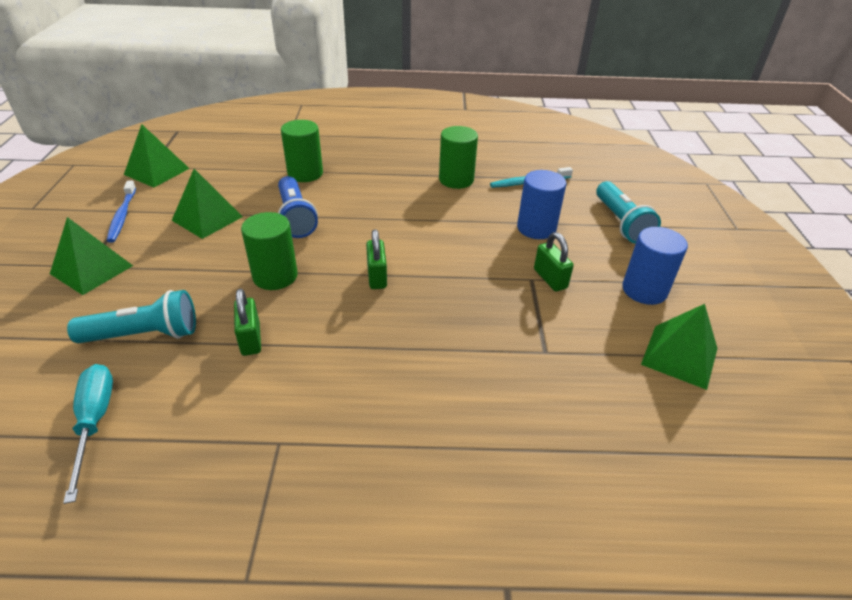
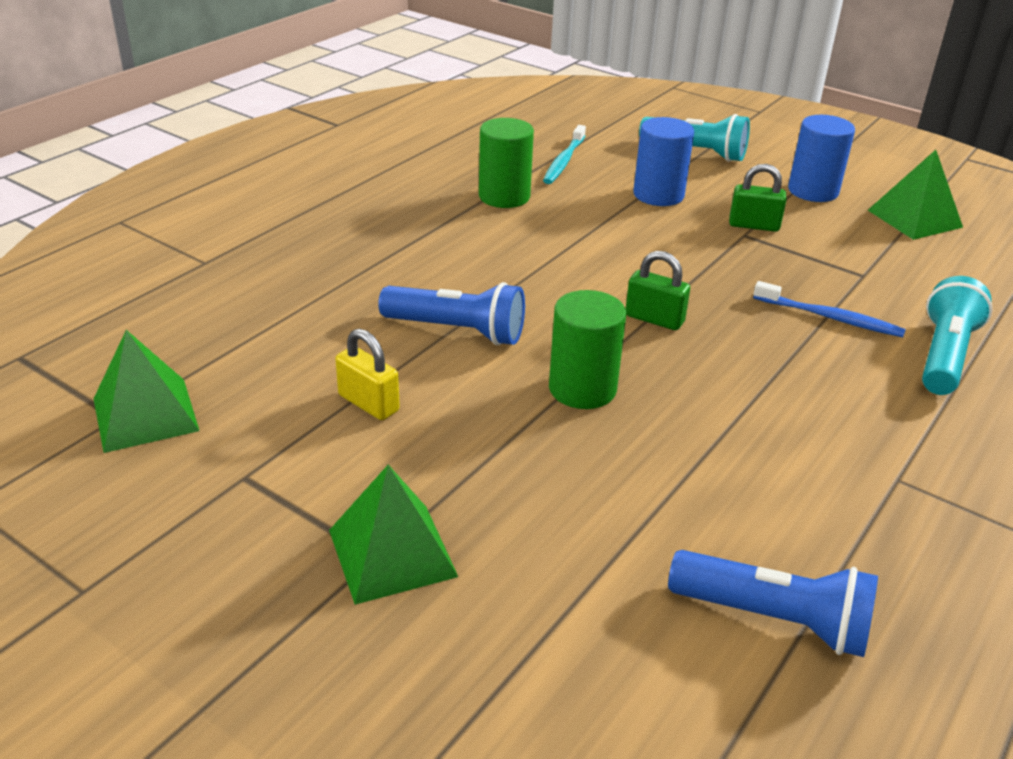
camera: 55 degrees left, 5 degrees down
turquoise screwdriver [63,364,113,504] -> blue flashlight [668,550,878,657]
turquoise flashlight [67,290,196,343] -> turquoise flashlight moved to [922,276,992,395]
blue toothbrush [107,180,136,243] -> blue toothbrush moved to [753,281,906,337]
green pyramid [172,169,243,239] -> yellow padlock [335,329,400,420]
green padlock [234,289,261,356] -> none
green cylinder [281,120,323,182] -> none

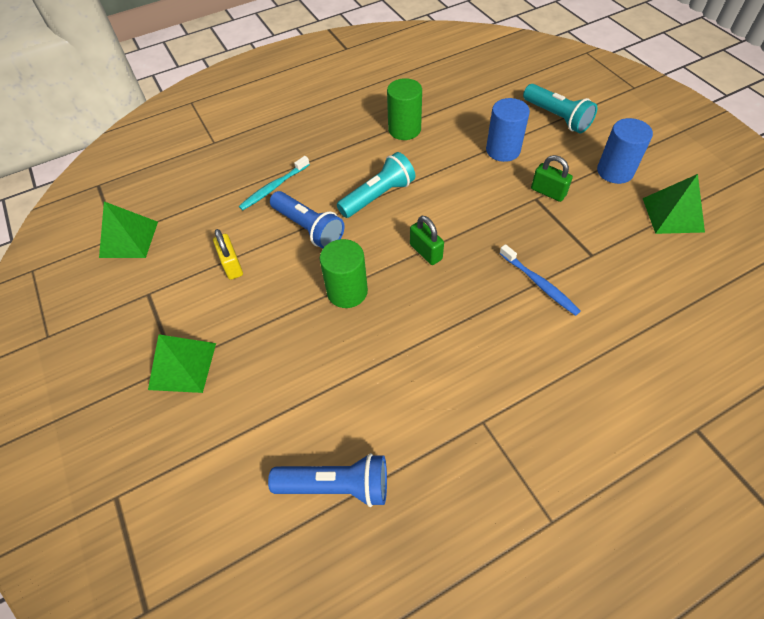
camera: 30 degrees right, 20 degrees up
turquoise toothbrush [543,125,586,184] -> turquoise toothbrush moved to [239,156,310,210]
blue flashlight [668,550,878,657] -> blue flashlight turned 45 degrees counterclockwise [268,453,387,507]
turquoise flashlight [922,276,992,395] -> turquoise flashlight moved to [337,152,415,218]

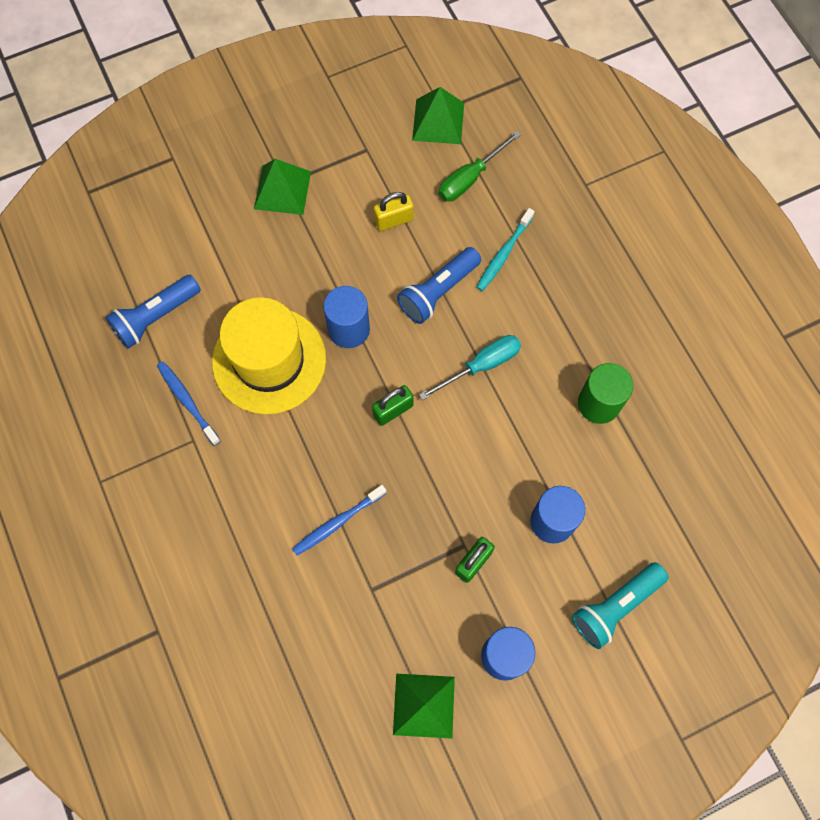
camera: 90 degrees right, 15 degrees up
turquoise toothbrush [239,156,310,210] -> turquoise toothbrush turned 105 degrees counterclockwise [476,208,535,291]
blue flashlight [268,453,387,507] -> blue flashlight turned 45 degrees clockwise [106,275,201,349]
green cylinder [320,239,368,308] -> blue cylinder [323,286,370,348]
turquoise flashlight [337,152,415,218] -> turquoise screwdriver [419,335,521,400]
none -> blue toothbrush [157,361,221,446]
none -> yellow hat [212,297,326,414]
none -> green screwdriver [439,131,521,201]

